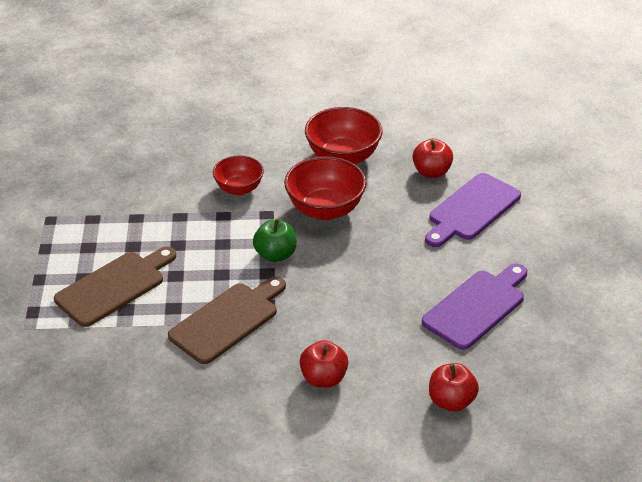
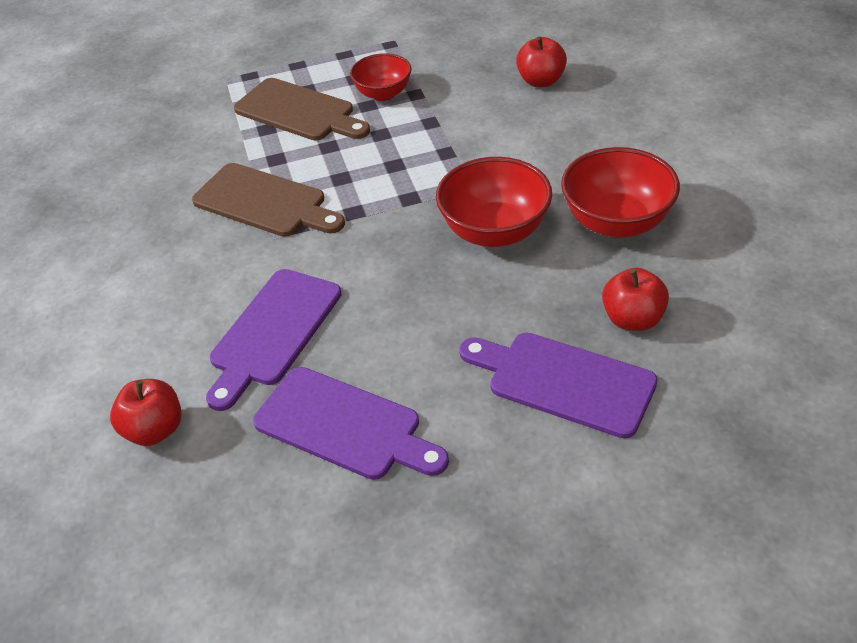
camera: 80 degrees right, 5 degrees up
red bowl [213,156,264,195] -> red bowl moved to [350,53,411,101]
green apple [253,219,297,262] -> none
red apple [299,340,348,388] -> red apple moved to [516,36,567,87]
none -> purple cutting board [206,269,342,411]

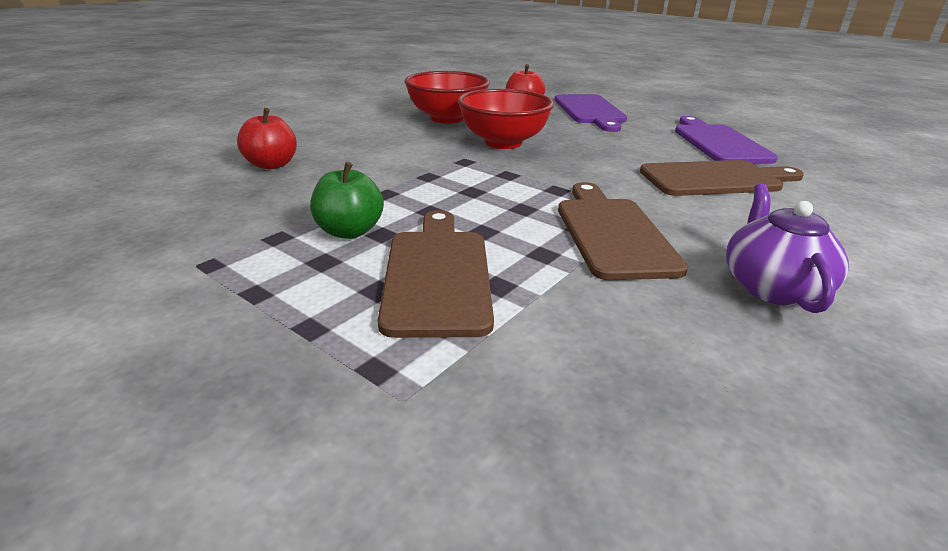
camera: 130 degrees left, 15 degrees down
red apple [110,379,182,446] -> none
purple cutting board [206,269,342,411] -> brown cutting board [640,160,804,196]
red bowl [350,53,411,101] -> green apple [310,162,384,239]
none -> purple teapot [726,184,849,313]

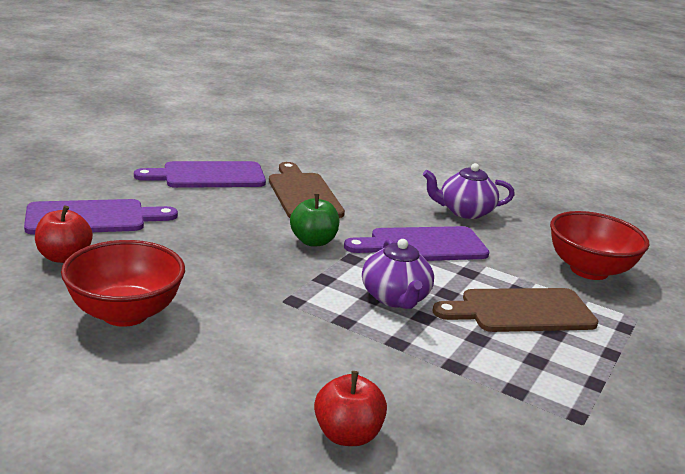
camera: 100 degrees left, 5 degrees down
green apple [310,162,384,239] -> green apple moved to [290,194,339,246]
red bowl [458,89,554,149] -> red bowl moved to [550,211,650,280]
brown cutting board [558,182,688,280] -> purple cutting board [344,226,489,261]
none -> purple teapot [362,239,434,309]

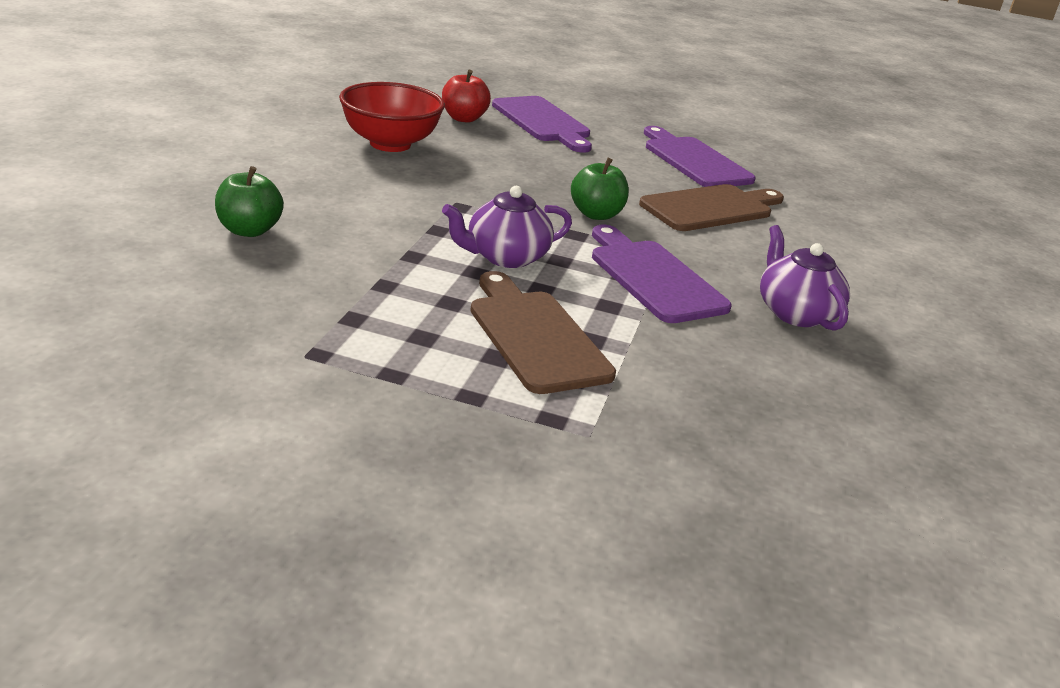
camera: 75 degrees right, 5 degrees up
red apple [314,371,387,446] -> green apple [215,166,284,237]
red bowl [550,211,650,280] -> none

